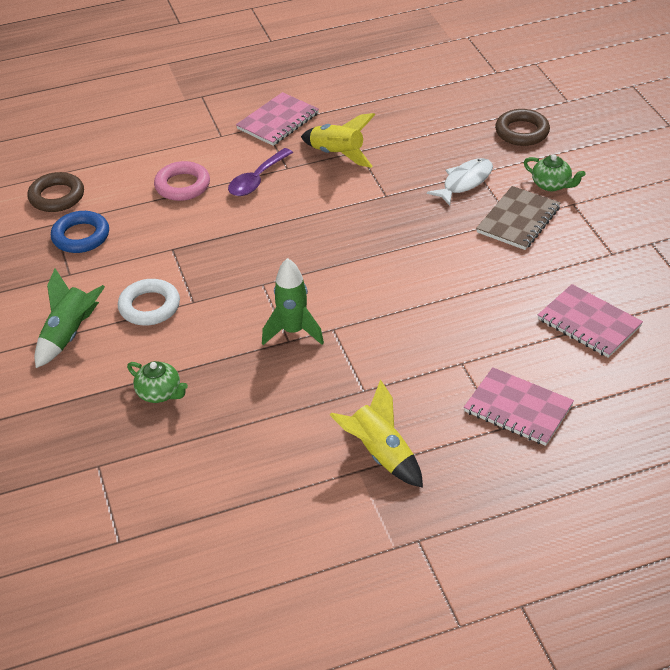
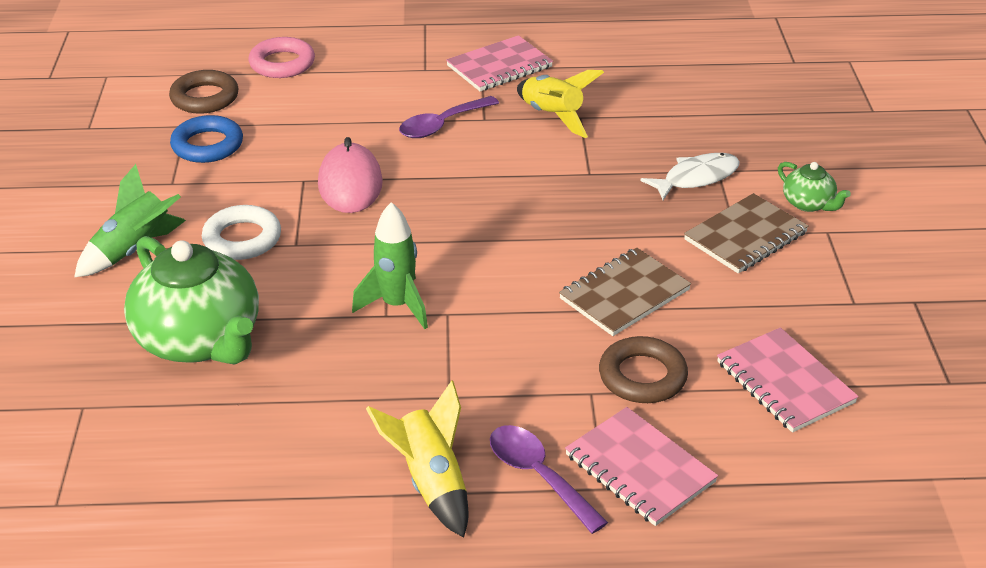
camera: 15 degrees right, 5 degrees down
green teapot [127,361,188,403] -> green teapot [124,236,259,364], size x2.18
pink ring [154,161,210,201] -> pink ring moved to [249,37,315,78]
brown ring [495,109,550,146] -> brown ring moved to [599,336,688,403]
none -> pink mouse [318,137,383,213]
none -> purple spoon [490,425,608,534]
none -> brown notebook [559,248,691,336]

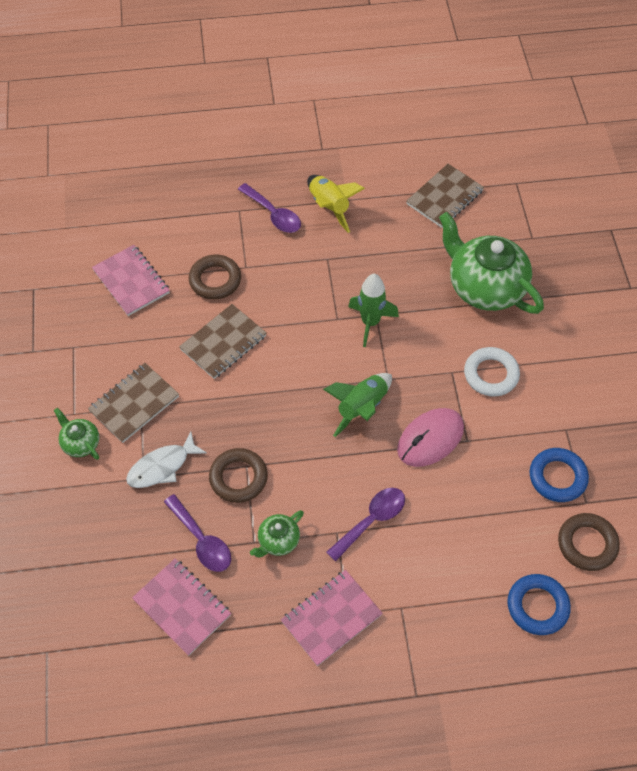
camera: 175 degrees right, 20 degrees up
green rocket [74,164,186,277] -> green rocket moved to [323,373,392,437]
pink ring [249,37,315,78] -> blue ring [507,574,571,635]
pink mouse [318,137,383,213] -> pink mouse turned 60 degrees clockwise [397,408,464,467]
yellow rocket [517,70,604,138] -> green teapot [250,510,304,557]
pink notebook [565,407,718,526] -> pink notebook moved to [132,558,231,656]
none -> purple spoon [164,494,231,572]
none -> brown ring [209,448,268,503]
none -> brown notebook [406,164,484,228]

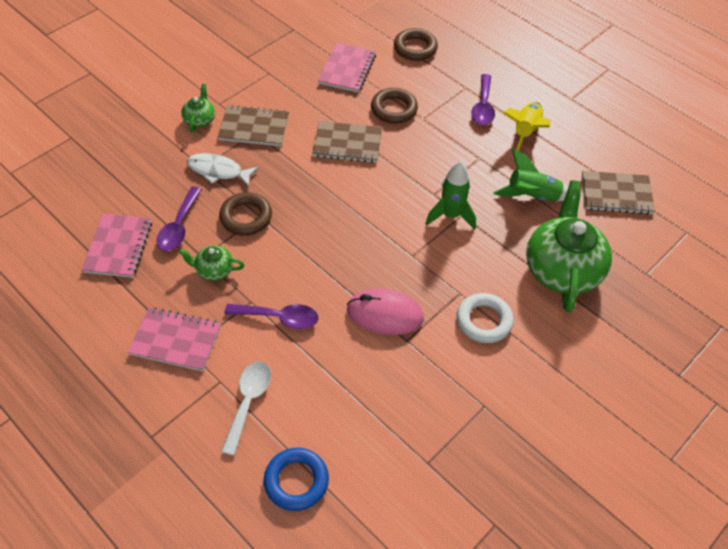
camera: 50 degrees right, 5 degrees down
green rocket [323,373,392,437] -> green rocket moved to [493,149,568,202]
blue ring [530,448,589,502] -> none
brown ring [558,513,620,571] -> brown ring moved to [394,28,438,61]
none -> white spoon [221,362,271,456]

